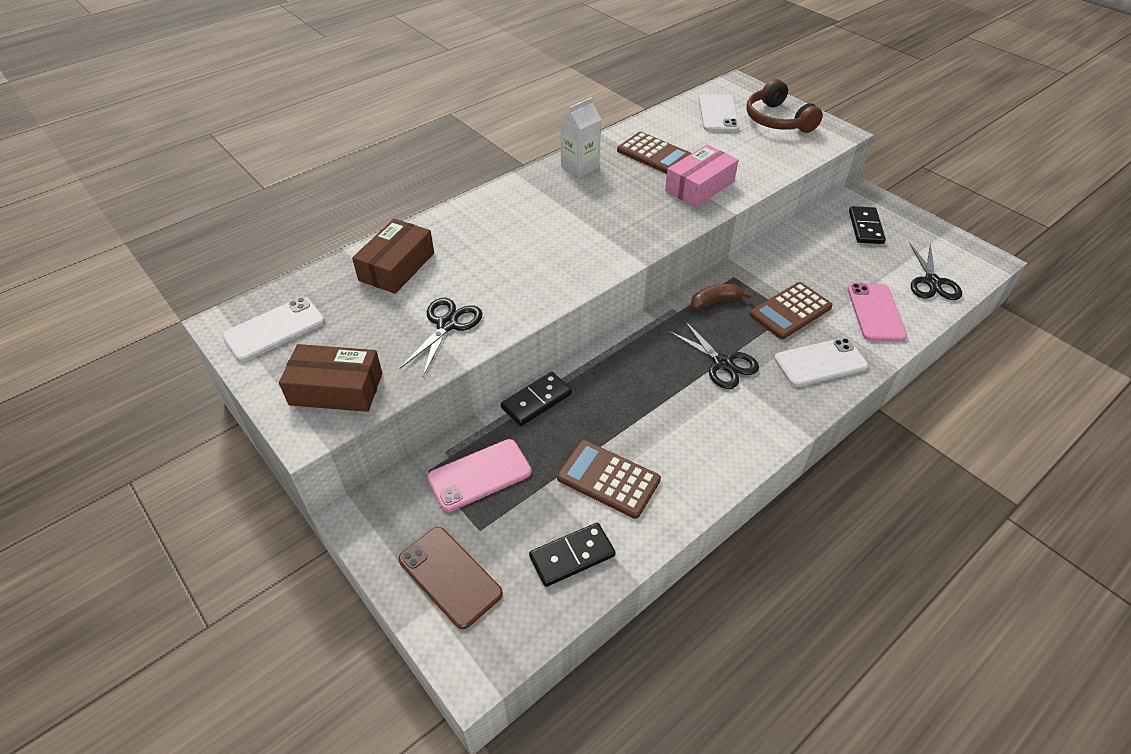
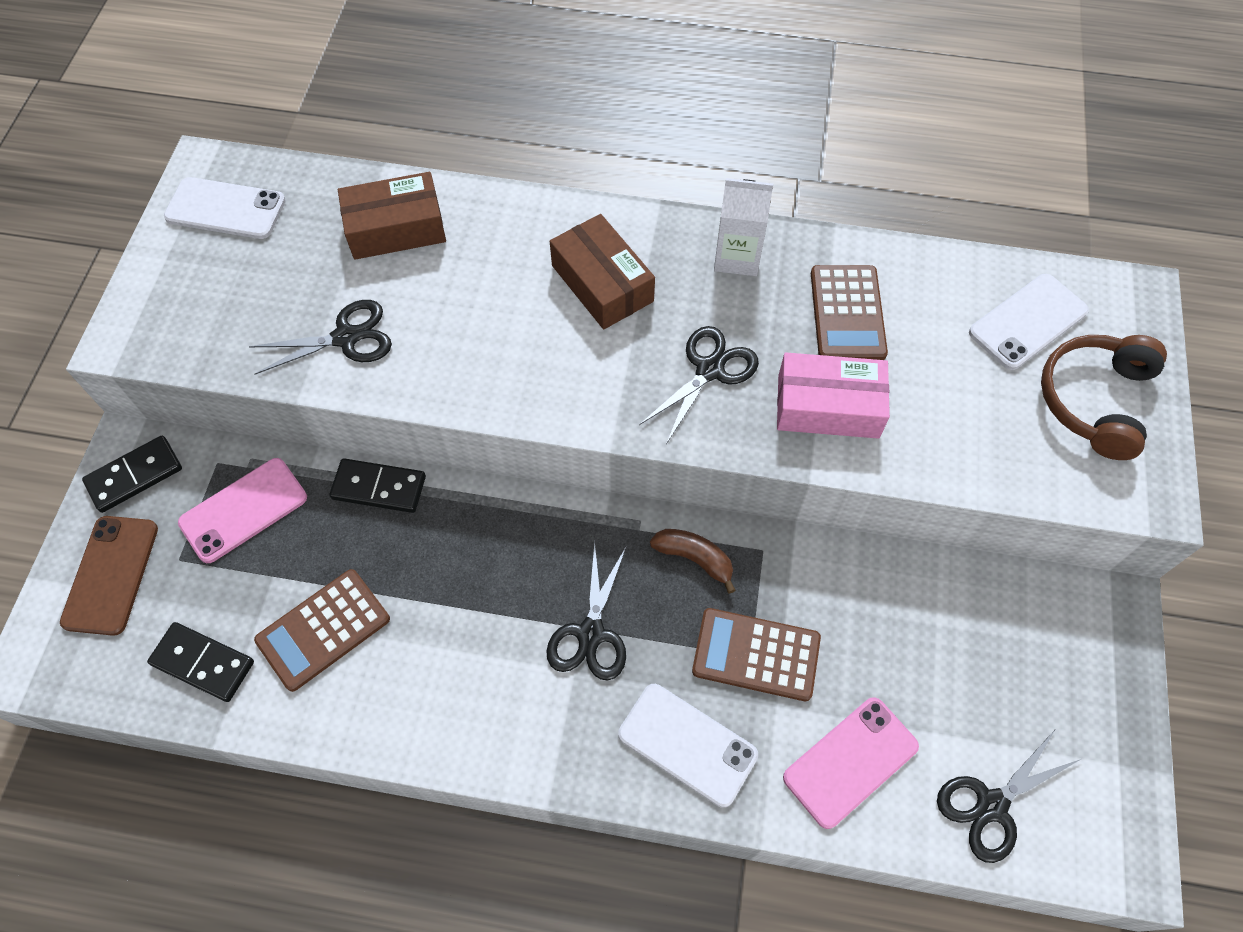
camera: 50 degrees right, 15 degrees up
brown box [279,344,382,412] -> brown box moved to [550,214,655,329]
pink phone [427,439,532,512] -> pink phone turned 60 degrees counterclockwise [178,458,307,563]
brown calculator [557,440,661,519] -> brown calculator turned 120 degrees counterclockwise [254,569,390,692]
black domino [849,206,886,244] -> black domino moved to [82,436,182,513]
none -> black scissors [639,326,759,444]

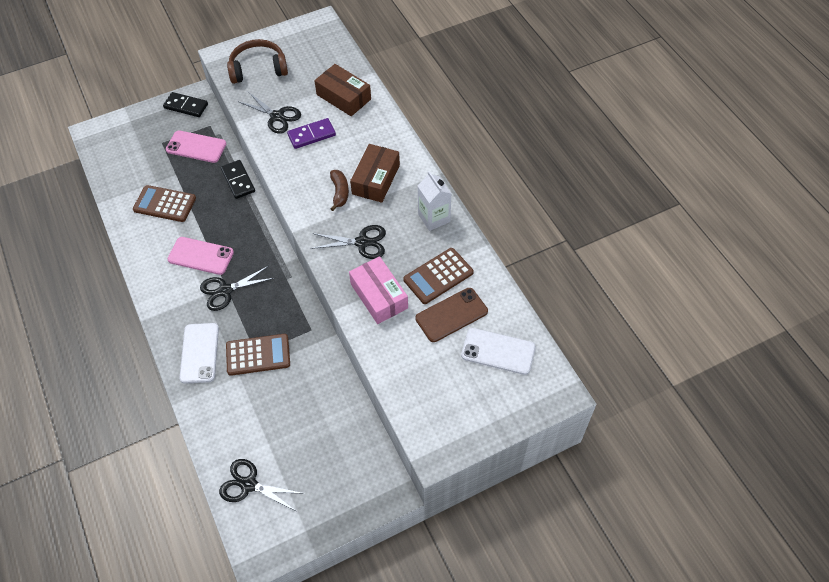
camera: 55 degrees right, 5 degrees down
brown phone [60,516,158,636] -> brown phone moved to [415,288,488,342]
black domino [147,622,254,702] -> none
white phone [164,177,286,239] -> none
brown banana [650,529,736,594] -> brown banana moved to [330,170,349,211]
brown calculator [692,608,821,701] -> brown calculator turned 105 degrees clockwise [226,334,290,376]
pink phone [783,697,919,829] -> pink phone moved to [167,237,234,275]
brown headphones [1041,335,1167,460] -> brown headphones moved to [227,39,288,84]
none -> purple domino [287,118,336,149]

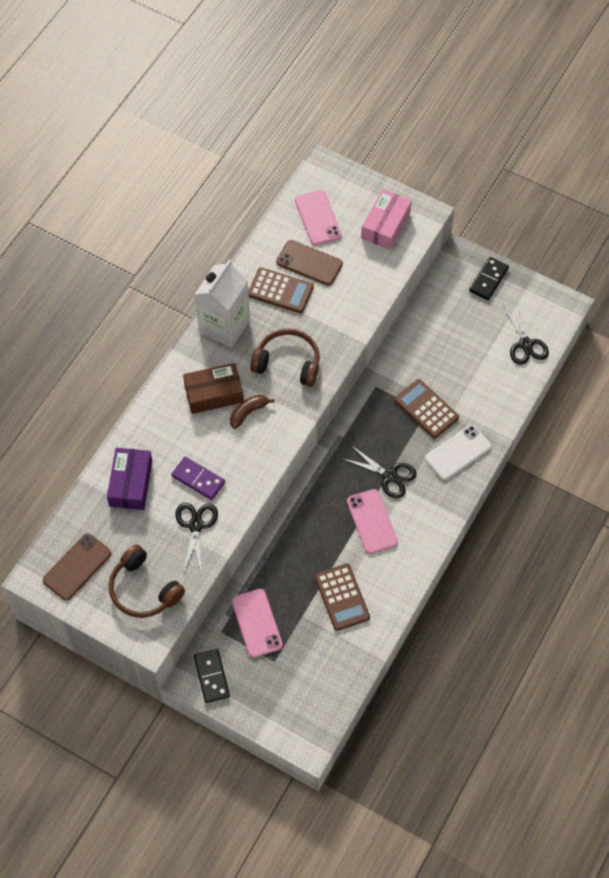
camera: 125 degrees left, 5 degrees up
black domino [221,160,255,199] -> black domino moved to [469,257,509,300]
black scissors [311,225,386,259] -> brown headphones [250,328,320,387]
brown box [314,64,371,116] -> purple box [107,448,152,510]
pink box [349,256,408,324] -> pink box moved to [361,189,412,250]
white carton [418,171,452,231] -> white carton [194,260,250,348], size x1.58
white phone [461,328,536,375] -> pink phone [295,190,342,246]
none -> brown phone [43,533,111,601]

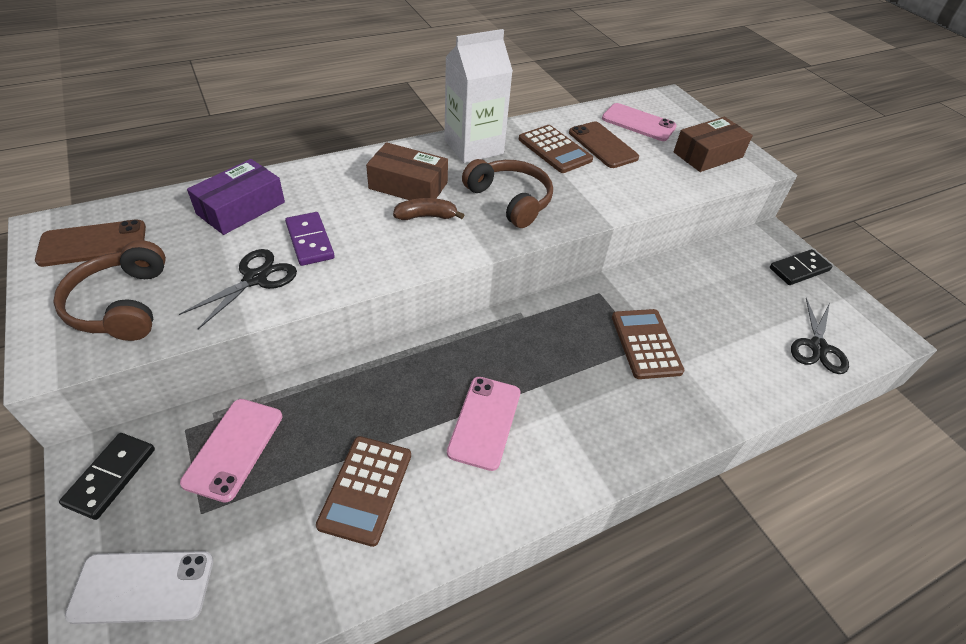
camera: 30 degrees right, 15 degrees down
pink phone [295,190,342,246] -> pink phone turned 75 degrees counterclockwise [602,103,677,141]
black scissors [343,445,417,499] -> none
pink box [361,189,412,250] -> brown box [673,117,753,172]
white phone [425,425,491,480] -> white phone moved to [65,551,213,624]

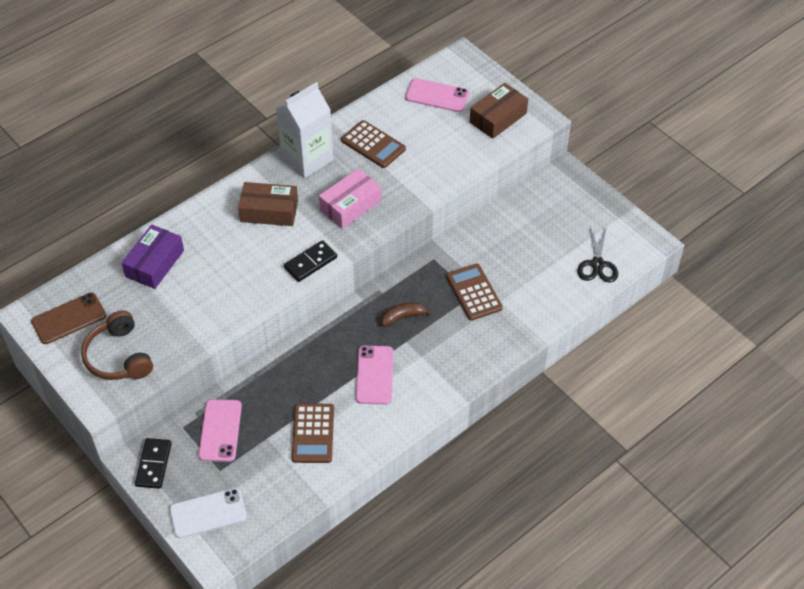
camera: 10 degrees left, 5 degrees up
black scissors [179,249,297,329] -> none
purple domino [285,212,335,266] -> none
brown banana [393,198,464,220] -> brown banana moved to [381,302,432,327]
brown headphones [462,159,553,228] -> pink box [319,168,381,229]
brown phone [569,122,639,168] -> none
black domino [770,249,832,285] -> black domino moved to [284,240,337,282]

